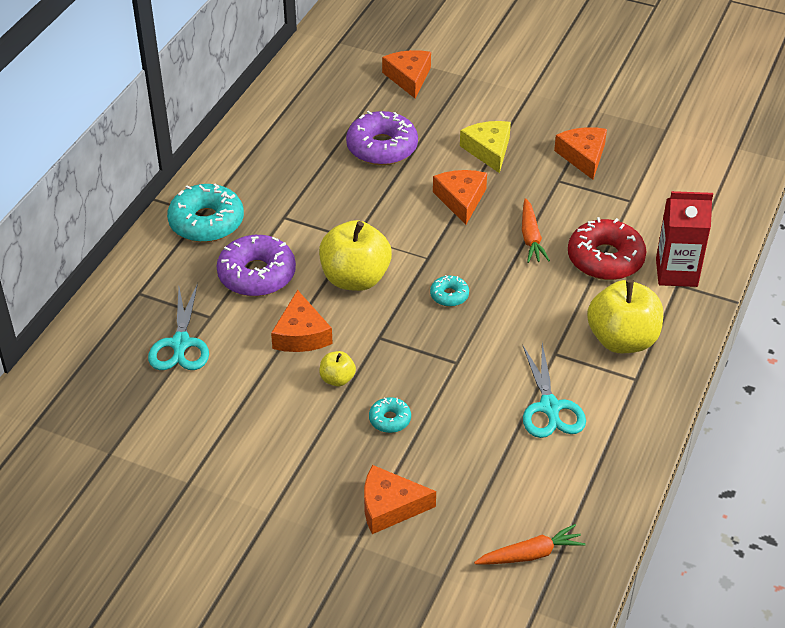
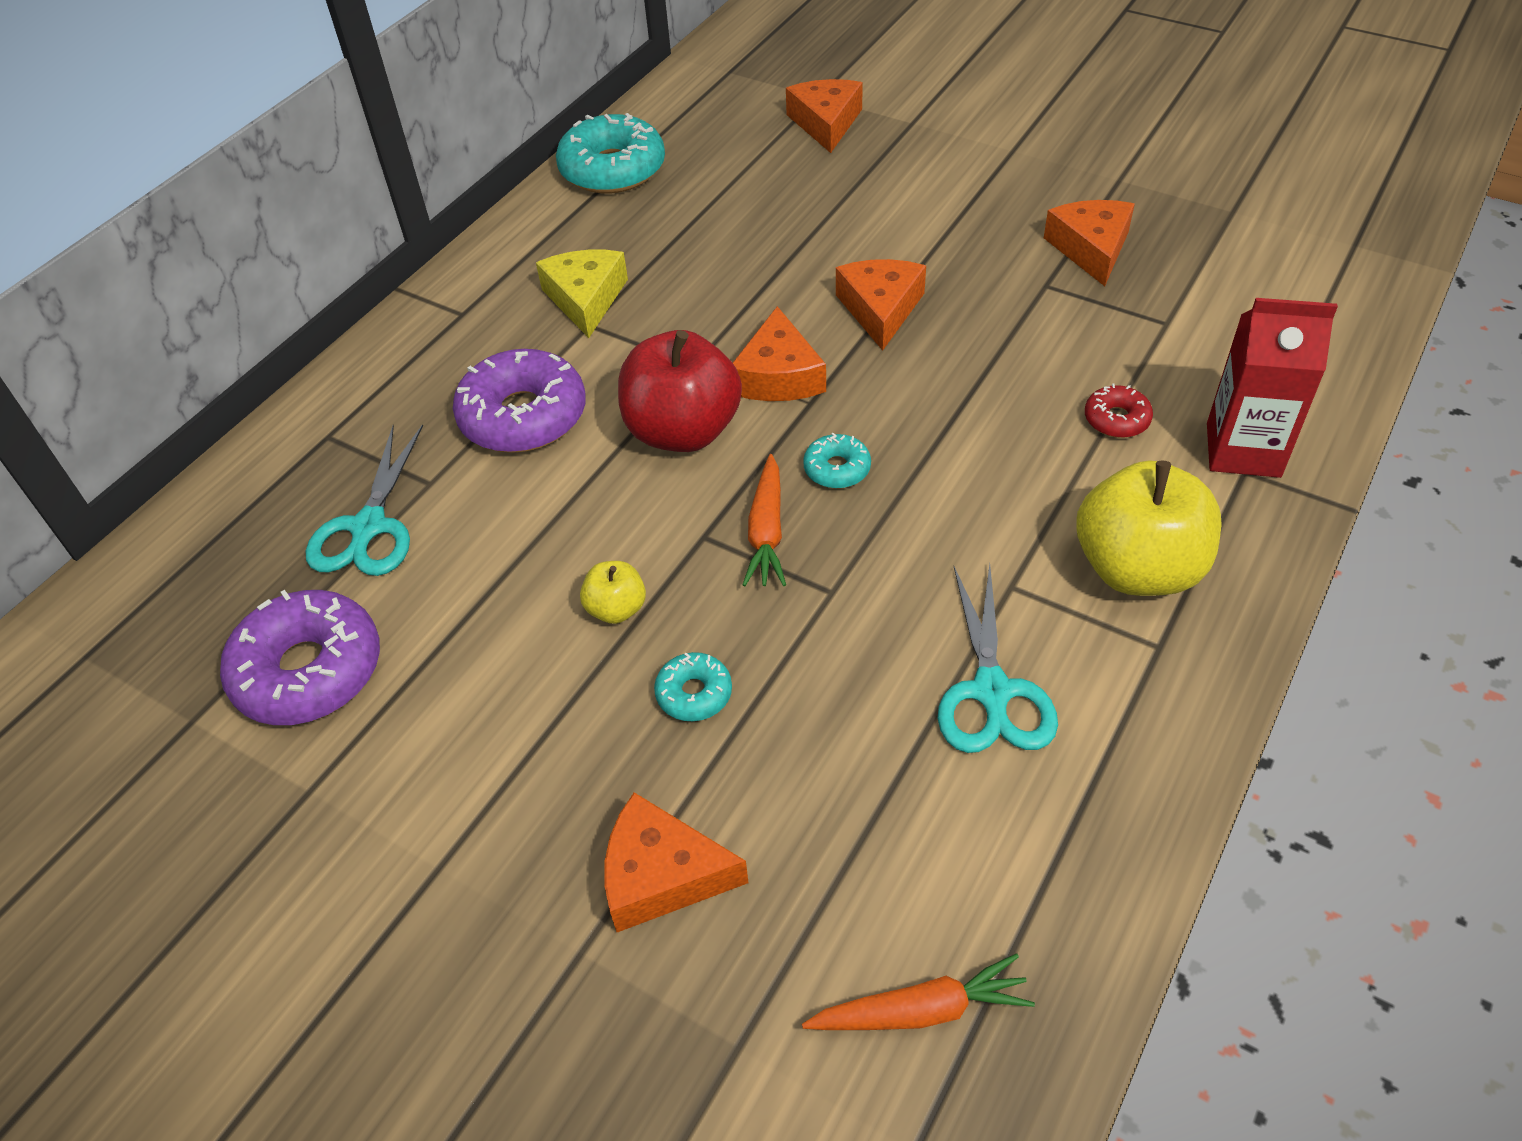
camera: 10 degrees right, 5 degrees up
turquoise donut [167,183,244,242] -> turquoise donut moved to [556,113,665,193]
orange cheese [271,290,333,352] -> orange cheese moved to [733,306,826,401]
yellow apple [319,220,392,291] -> red apple [618,330,742,452]
purple donut [346,111,418,165] -> purple donut moved to [220,590,380,725]
yellow cheese [460,121,511,173] -> yellow cheese moved to [536,250,628,338]
orange carrot [522,198,550,263] -> orange carrot moved to [742,454,786,586]
red donut [568,217,646,280] -> red donut [1085,384,1153,438], size x0.49

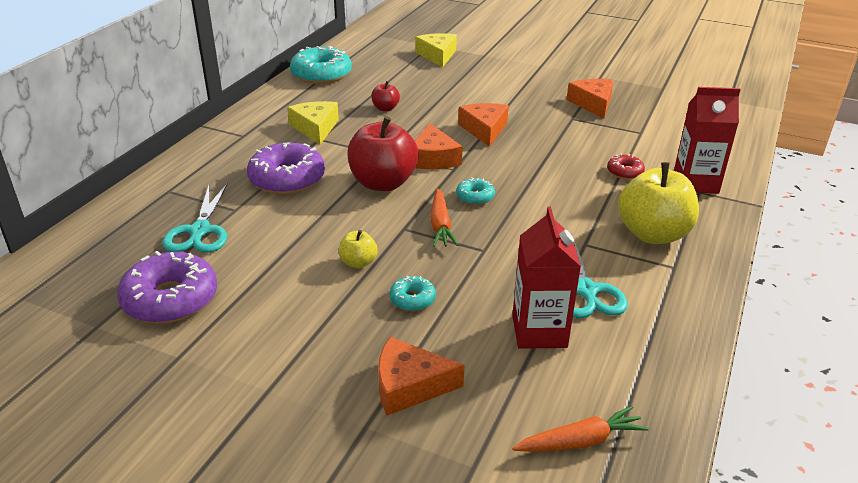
camera: 10 degrees left, 15 degrees down
orange cheese [786,79,863,153] -> yellow cheese [415,33,457,67]
none -> red apple [371,81,400,111]
none -> red carton [512,207,581,349]

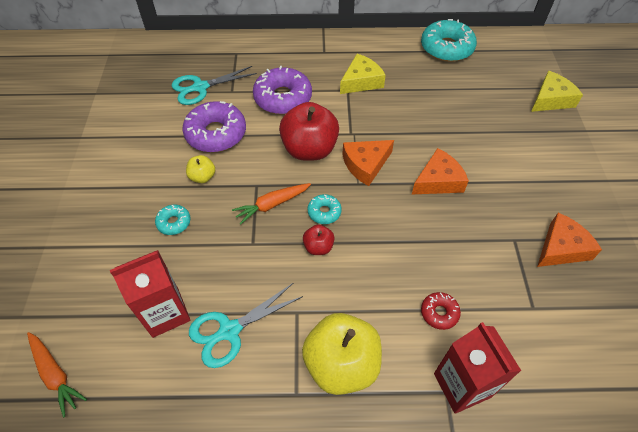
camera: 65 degrees right, 20 degrees up
purple donut [117,251,217,324] -> purple donut moved to [182,101,246,152]
red apple [371,81,400,111] -> red apple moved to [303,225,334,255]
orange cheese [378,337,465,416] -> none

